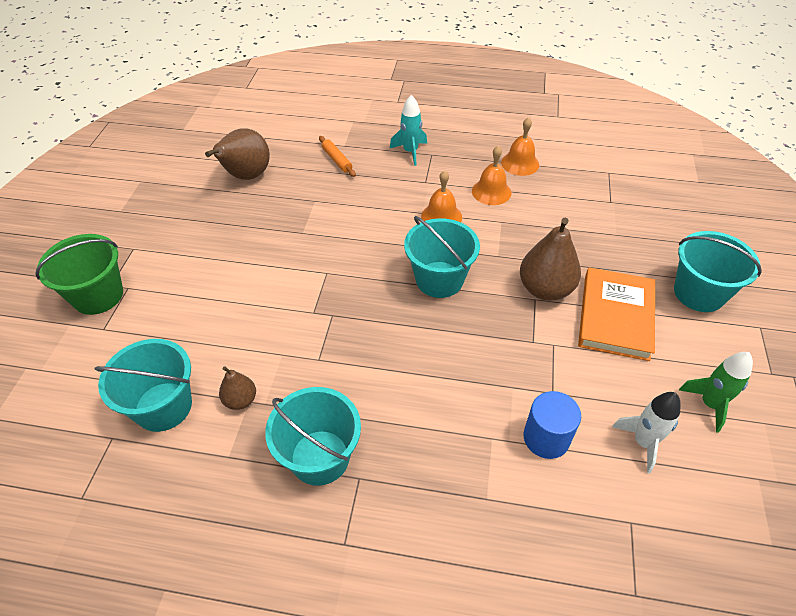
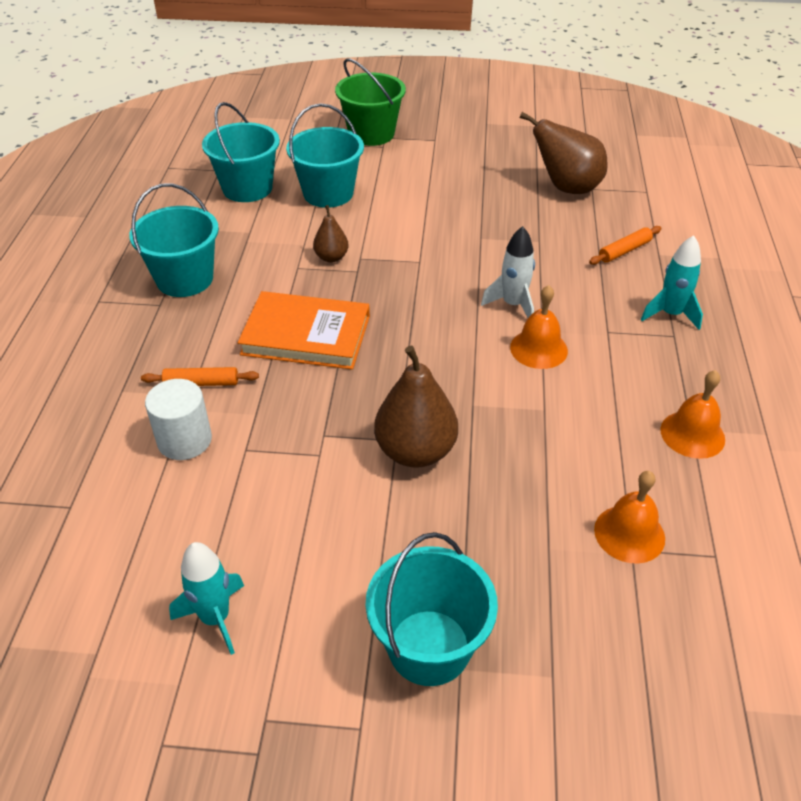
camera: 85 degrees right, 5 degrees down
brown pear [219,366,256,410] -> brown pear moved to [313,205,349,263]
turquoise bucket [404,216,480,298] -> turquoise bucket moved to [286,103,364,208]
orange bell [472,146,511,205] -> orange bell moved to [594,471,665,564]
blue cylinder [523,391,581,459] -> white cylinder [145,379,212,460]
orange book [578,267,655,361] -> orange book moved to [238,291,370,370]
white rocket [612,392,680,473] -> white rocket moved to [481,226,535,318]
green rocket [679,352,753,433] -> turquoise rocket [169,542,244,655]
none -> orange rolling pin [141,367,259,386]

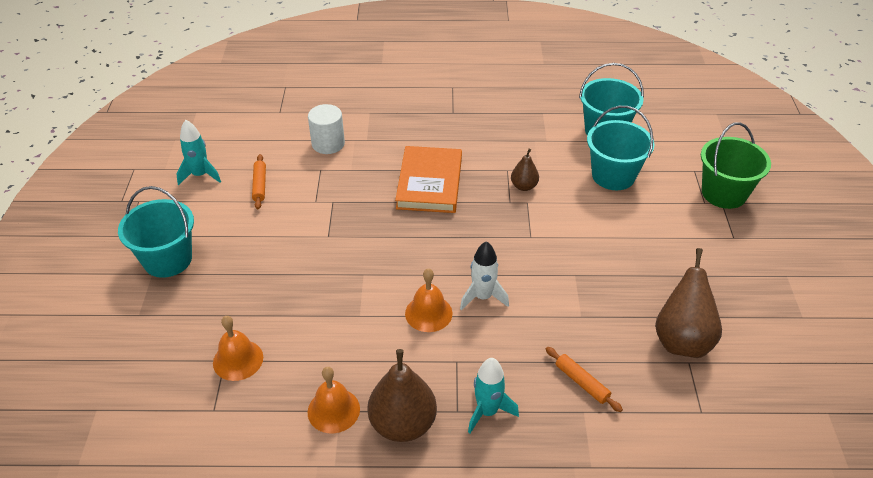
camera: 85 degrees right, 0 degrees up
turquoise bucket [129,184,219,297] -> none
orange rolling pin [141,367,259,386] -> orange rolling pin moved to [252,154,266,210]
brown pear [374,346,458,468] -> brown pear moved to [368,349,437,442]

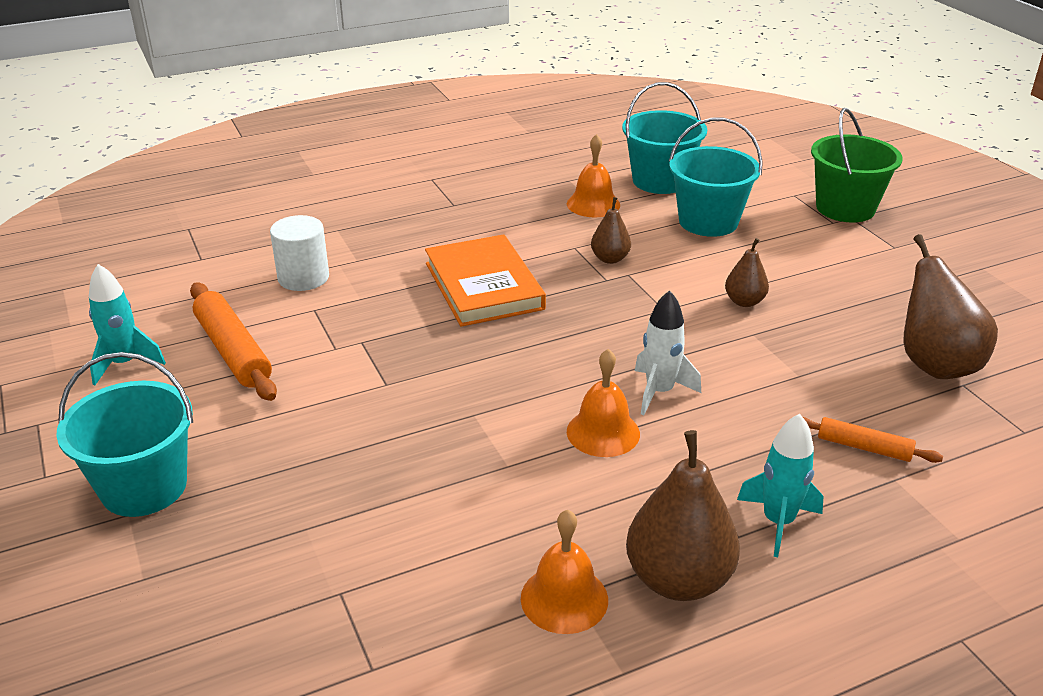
camera: 25 degrees left, 10 degrees down
orange bell [213,316,263,381] -> orange bell moved to [567,134,620,217]
orange rolling pin [252,154,266,210] -> orange rolling pin [190,283,277,401], size x1.73
none -> brown pear [725,238,769,307]

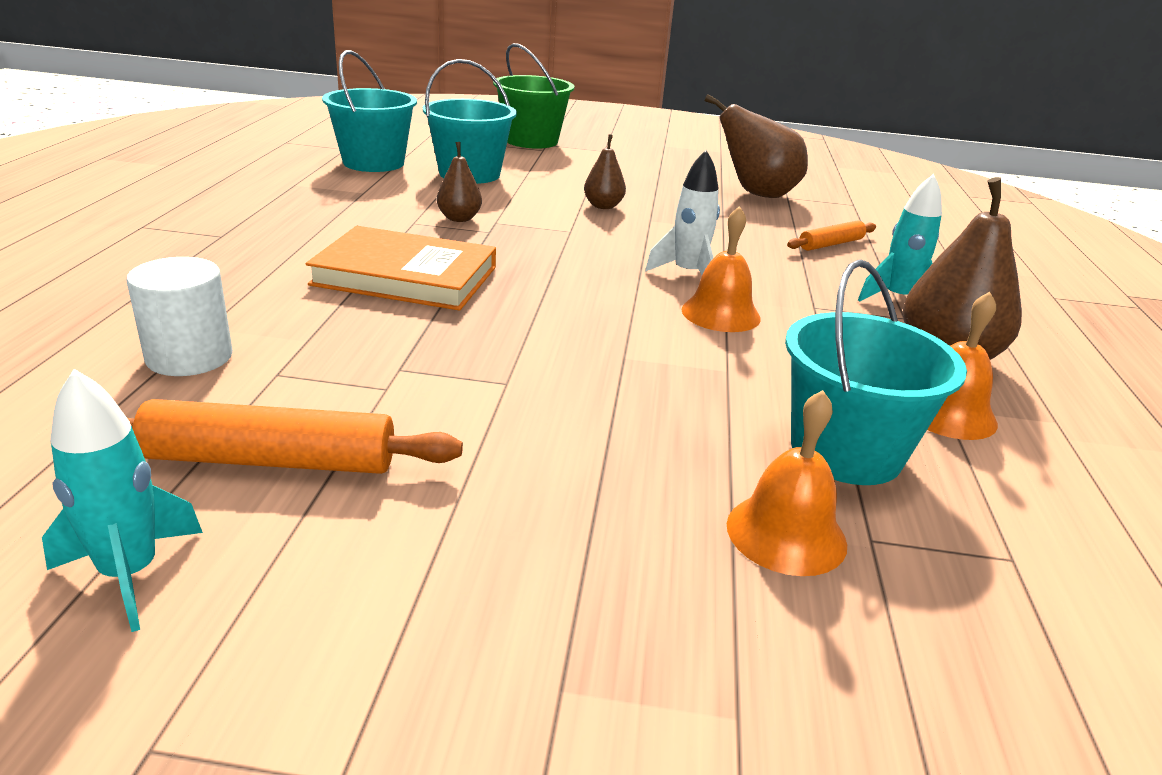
camera: 60 degrees left, 5 degrees down
turquoise bucket [56,352,193,517] -> turquoise bucket moved to [785,259,967,485]
orange bell [567,134,620,217] -> orange bell moved to [727,390,847,576]

